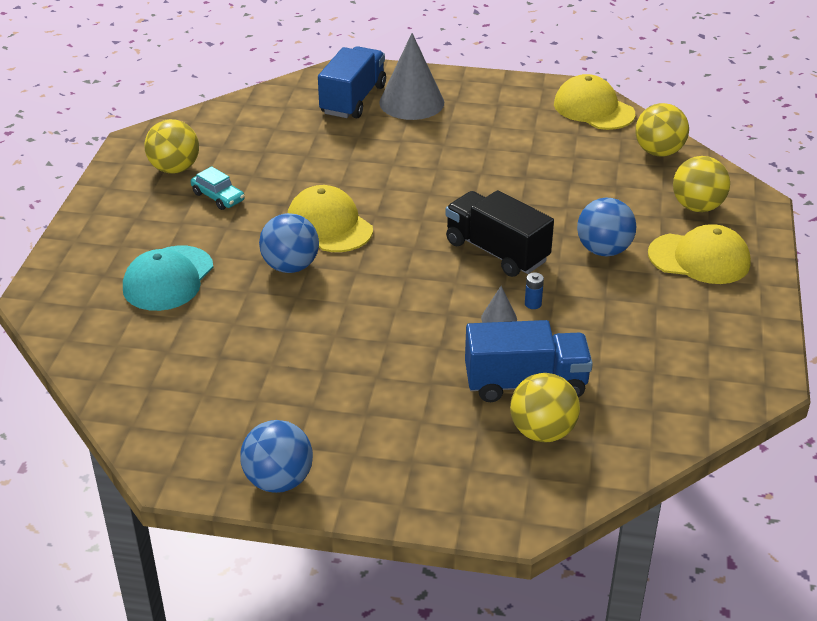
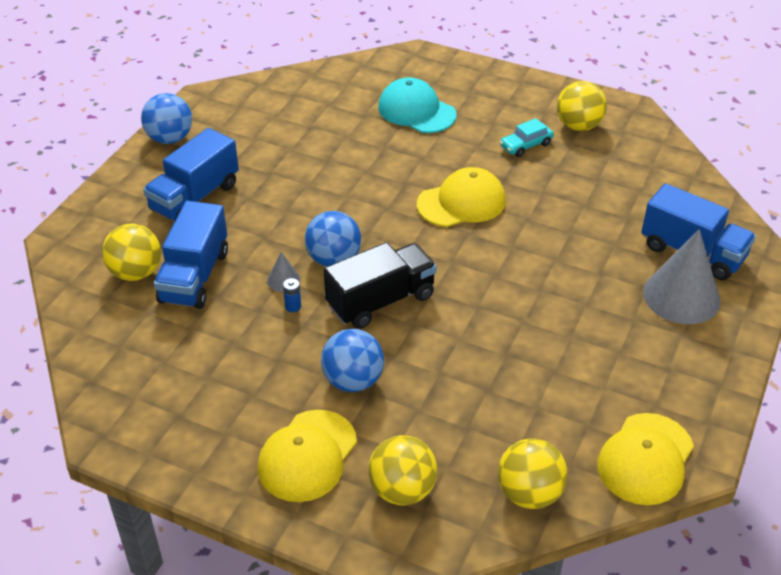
camera: 105 degrees right, 5 degrees up
blue ball [259,213,319,273] -> blue ball moved to [305,211,361,267]
yellow cap [554,74,635,130] -> yellow cap turned 150 degrees clockwise [597,413,694,505]
none -> blue truck [143,128,239,221]

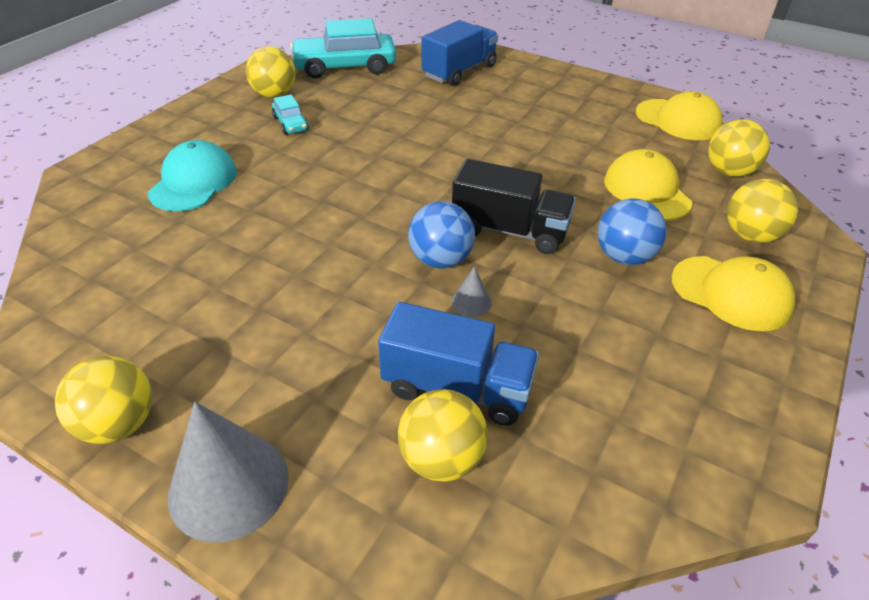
camera: 85 degrees left, 0 degrees up
blue ball [141,93,192,144] -> yellow ball [55,356,152,444]
blue truck [143,128,239,221] -> none
blue battery [283,278,301,312] -> none
black truck [324,242,437,329] -> black truck turned 135 degrees clockwise [452,159,576,254]
turquoise cap [378,77,457,133] -> turquoise cap turned 150 degrees clockwise [148,140,237,211]
yellow cap [417,167,506,227] -> yellow cap moved to [604,149,692,221]
grey cone [643,229,721,324] -> grey cone moved to [168,402,289,543]
none -> turquoise car [290,18,396,79]

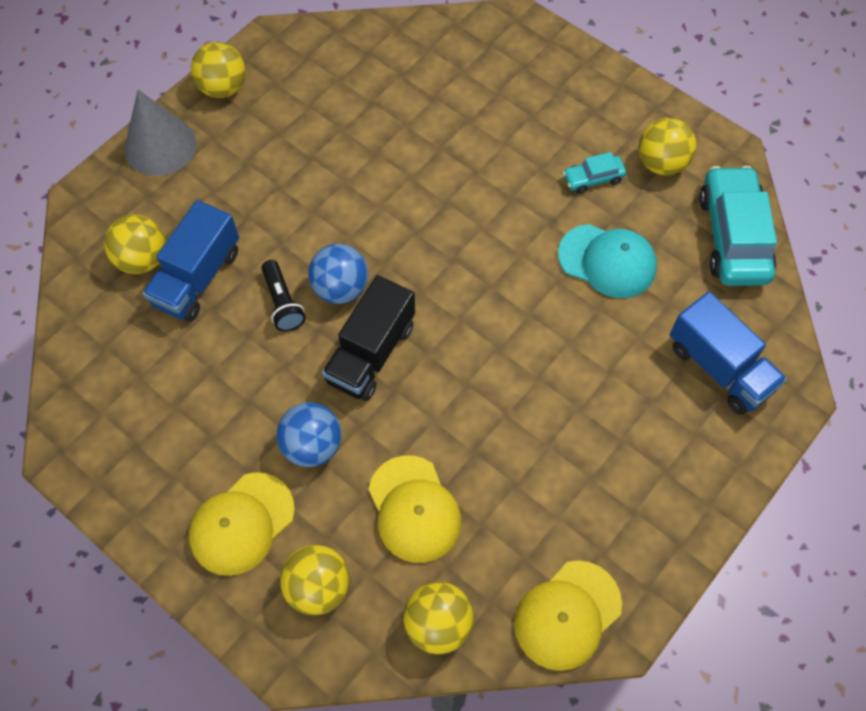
camera: 100 degrees right, 20 degrees up
turquoise cap [148,140,237,211] -> turquoise cap moved to [558,224,657,298]
grey cone [452,267,492,317] -> black flashlight [261,260,306,332]
yellow cap [604,149,692,221] -> yellow cap turned 75 degrees clockwise [368,455,461,563]

